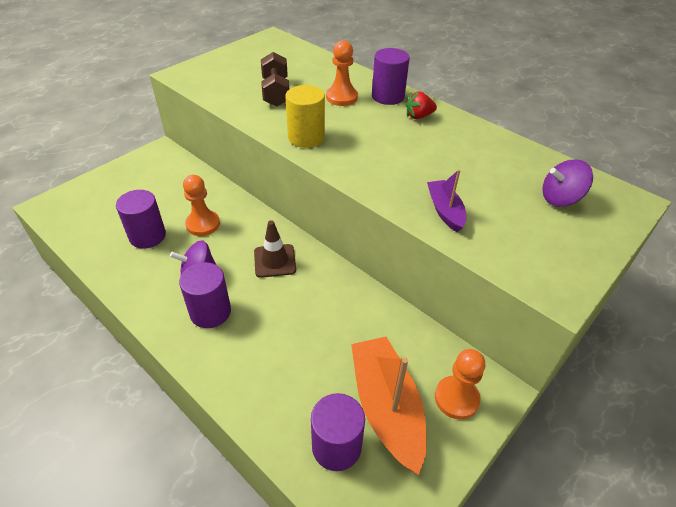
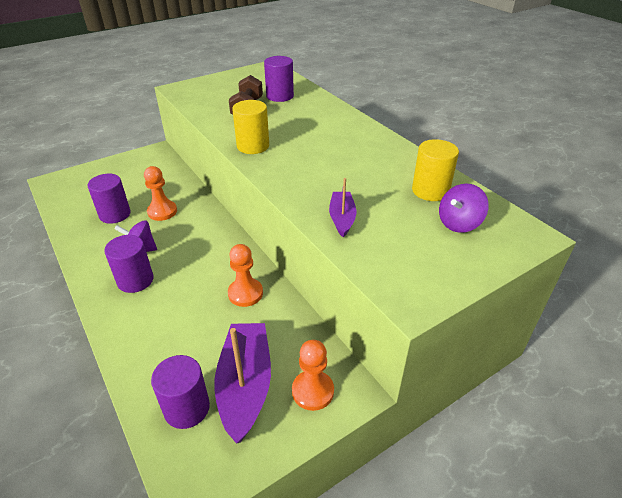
camera: 15 degrees right, 5 degrees down
brown traffic cone [254,220,296,278] -> none
orange pawn [326,40,358,106] -> orange pawn moved to [228,244,263,307]
orange boat [351,337,426,475] -> purple boat [214,323,271,444]
purple cylinder [372,48,410,105] -> purple cylinder moved to [264,56,294,102]
red strawberry [406,91,437,119] -> none
purple spinning top [542,159,593,207] -> purple spinning top turned 45 degrees counterclockwise [439,183,489,233]
none -> yellow cylinder [412,139,459,201]

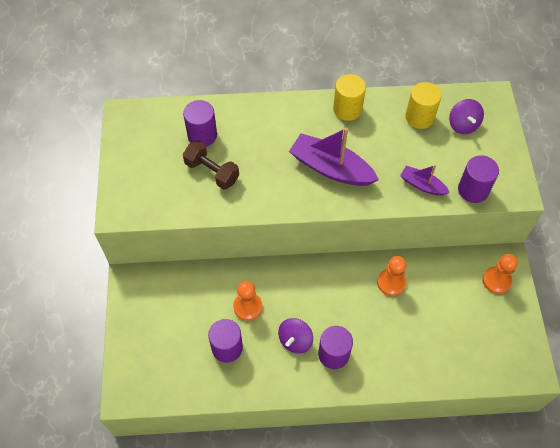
camera: 60 degrees left, 20 degrees up
purple cylinder [151,355,210,429] -> purple cylinder moved to [458,155,499,203]
purple boat [214,323,271,444] -> purple boat moved to [289,128,379,186]
yellow cylinder [232,100,269,154] -> yellow cylinder moved to [333,74,366,121]

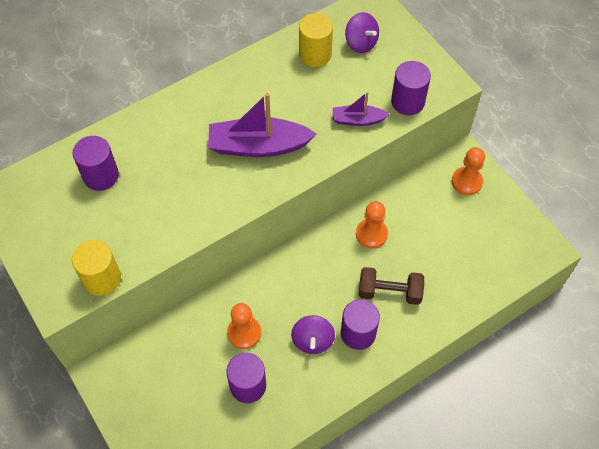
camera: 30 degrees left, 0 degrees up
brown dumbbell [183,140,239,190] -> brown dumbbell moved to [359,267,424,305]
yellow cylinder [333,74,366,121] -> yellow cylinder moved to [72,240,121,296]

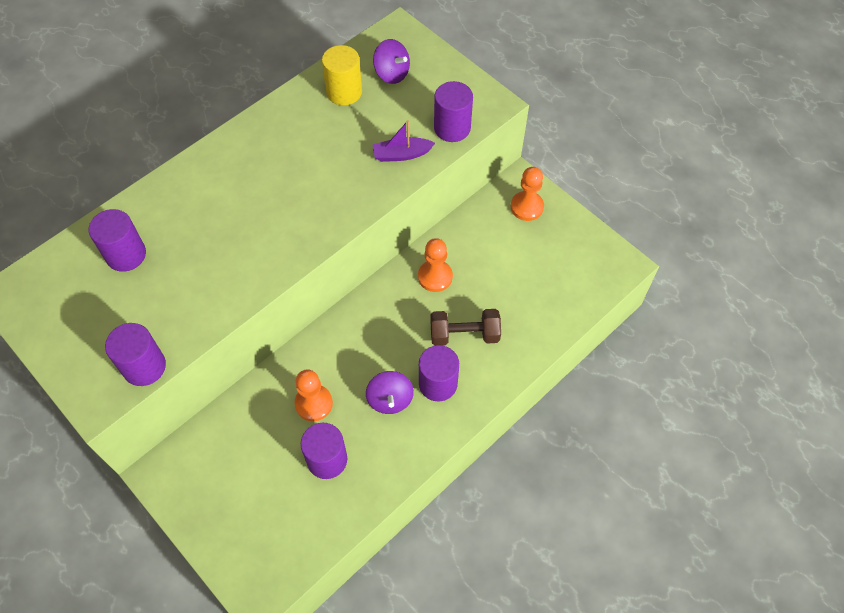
camera: 10 degrees left, 0 degrees up
yellow cylinder [72,240,121,296] -> purple cylinder [105,323,166,386]
purple boat [208,93,316,157] -> none

